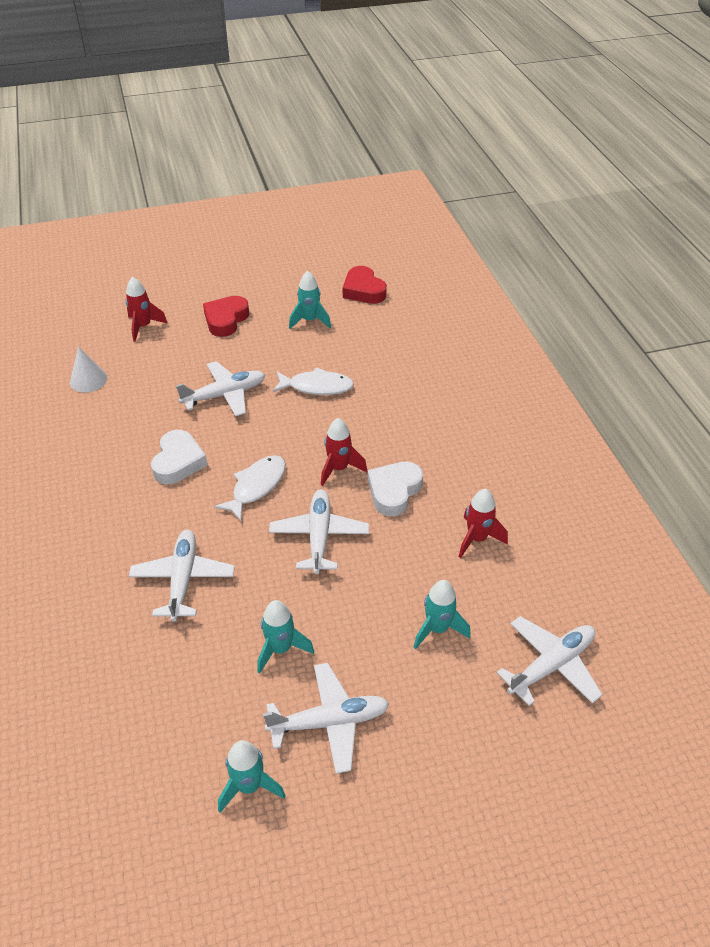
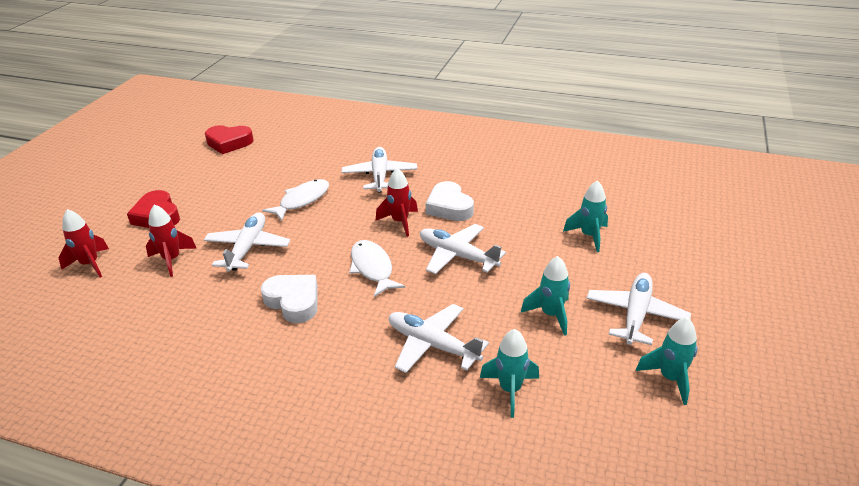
camera: 55 degrees left, 10 degrees down
white cone [70,346,107,393] -> none
turquoise rocket [289,271,331,329] -> turquoise rocket moved to [480,329,539,418]
red rocket [459,489,508,558] -> red rocket moved to [146,204,197,277]
white plane [497,616,603,706] -> white plane moved to [342,147,417,192]

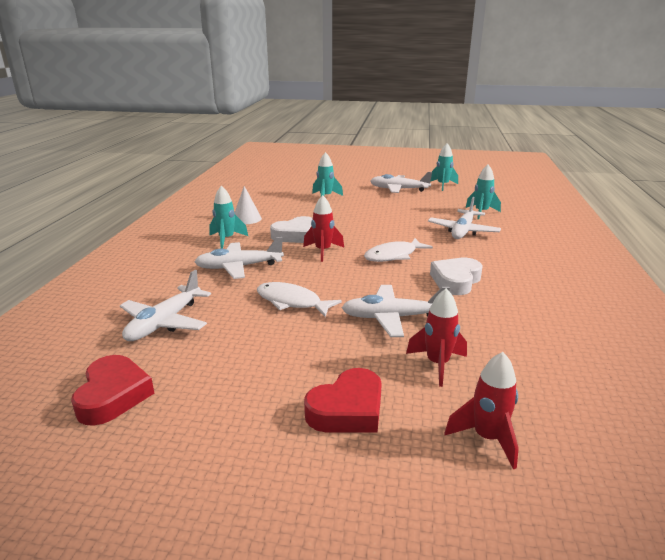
camera: 100 degrees left, 10 degrees down
white plane [420,224,506,274] -> white plane moved to [120,270,211,341]
turquoise rocket [521,256,570,336] -> turquoise rocket moved to [210,186,248,249]
none -> white cone [235,186,262,224]

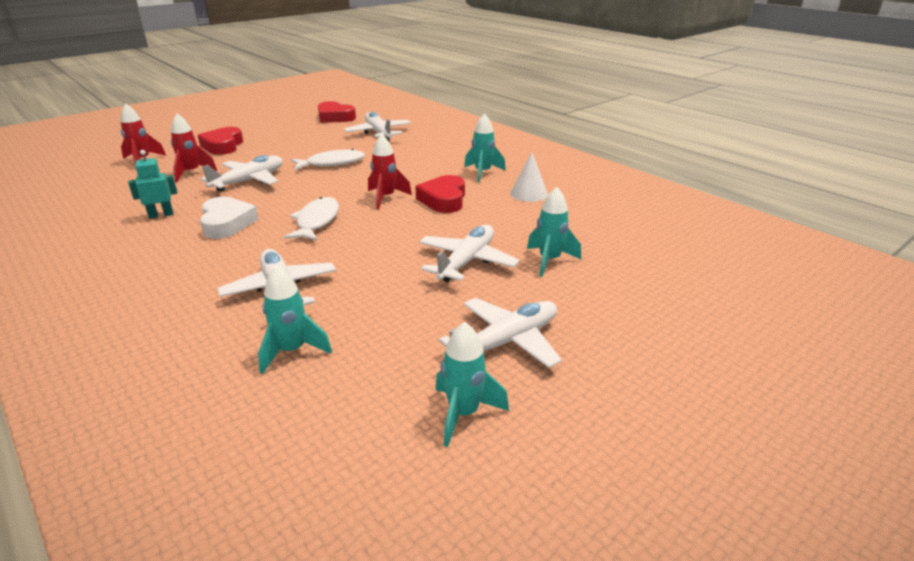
camera: 130 degrees right, 5 degrees up
white plane [194,237,284,279] -> white plane moved to [419,225,519,282]
white heart [270,216,313,243] -> red heart [415,175,465,213]
none -> turquoise robot [128,150,177,219]

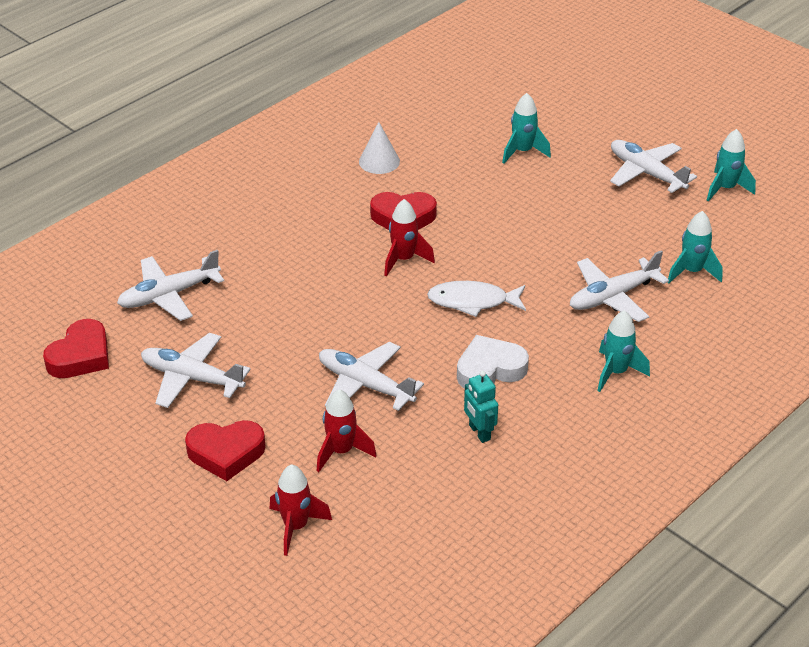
camera: 95 degrees left, 10 degrees up
white fish [291,149,365,170] -> none
white plane [419,225,519,282] -> white plane moved to [141,333,251,408]
turquoise rocket [464,113,506,183] -> turquoise rocket moved to [597,310,650,392]

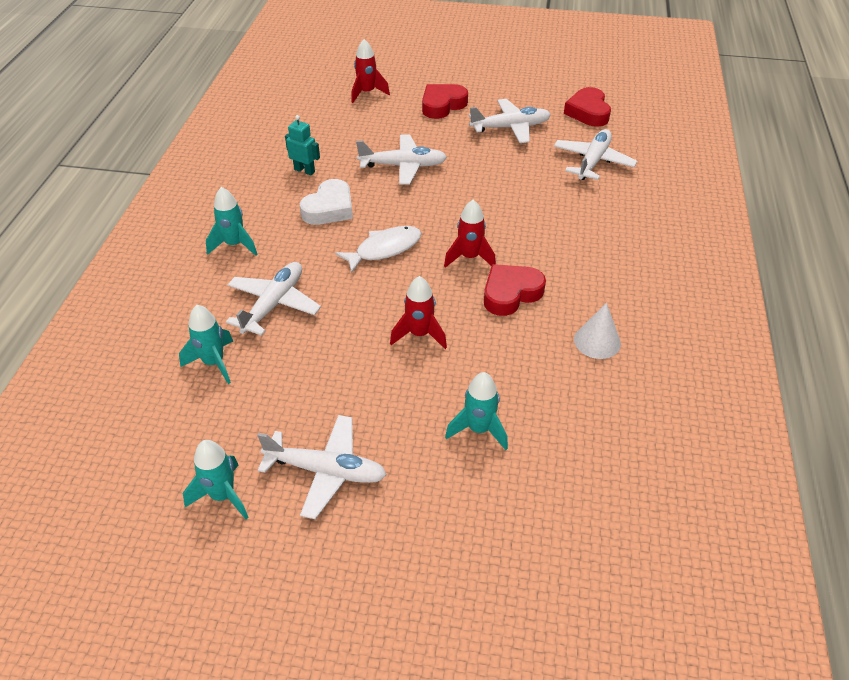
camera: 145 degrees right, 5 degrees up
red rocket [317,389,377,472] -> red rocket moved to [390,276,447,349]

